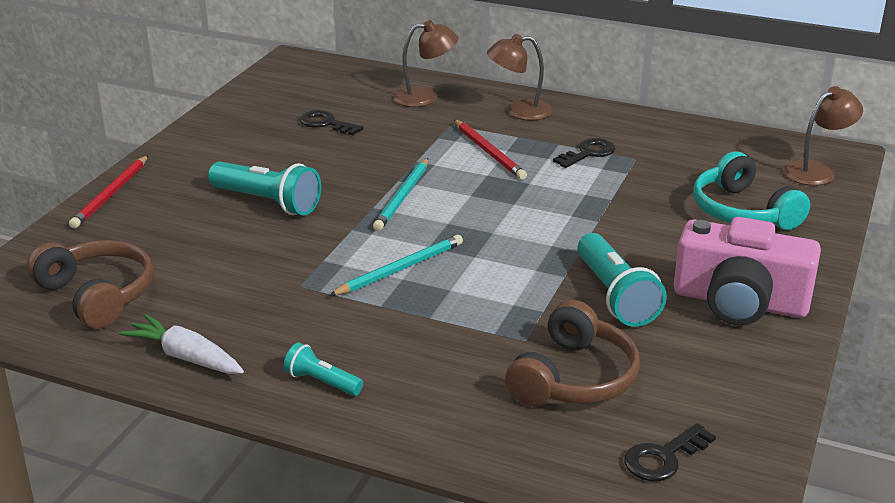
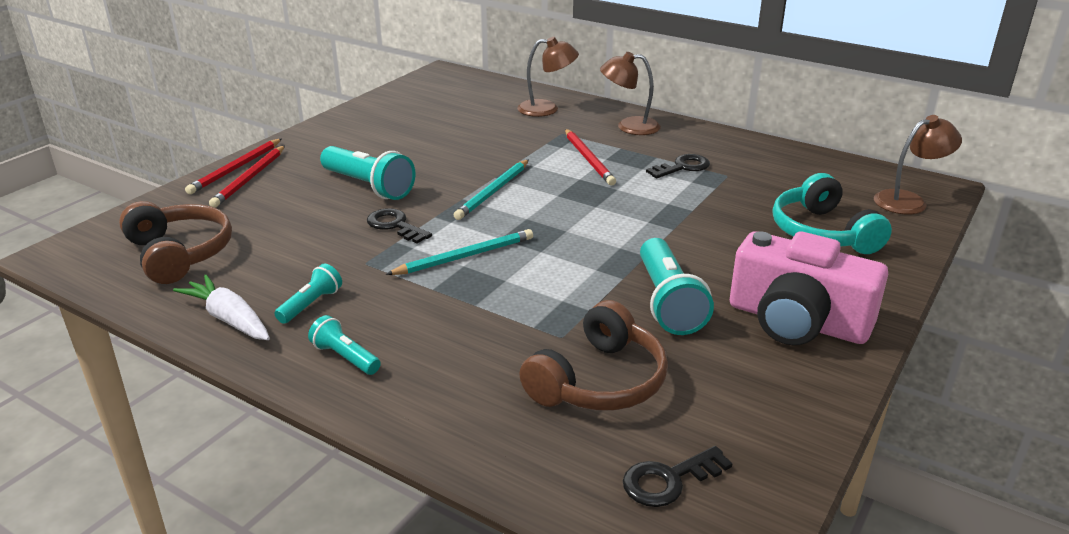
camera: 10 degrees right, 0 degrees up
black key [300,110,363,135] -> black key moved to [367,208,432,243]
none -> red pencil [209,145,285,208]
none -> turquoise flashlight [274,264,342,324]

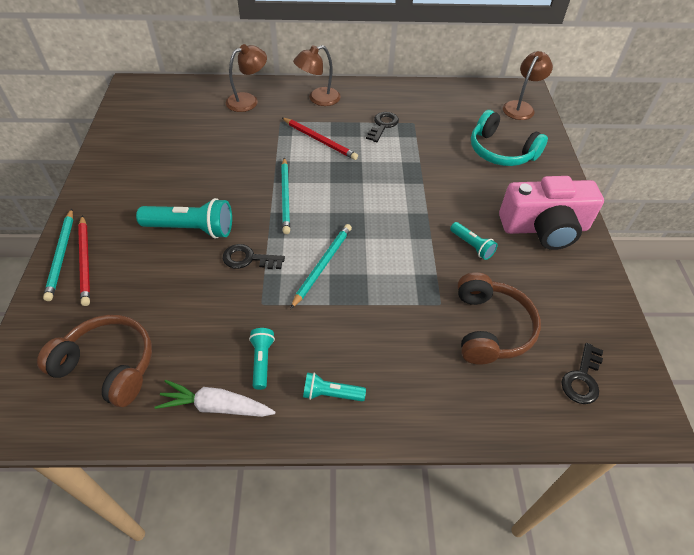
camera: 35 degrees left, 20 degrees up
red pencil [185,139,282,194] -> turquoise pencil [43,209,73,301]
turquoise flashlight [640,238,714,335] -> turquoise flashlight [450,222,497,260], size x0.55

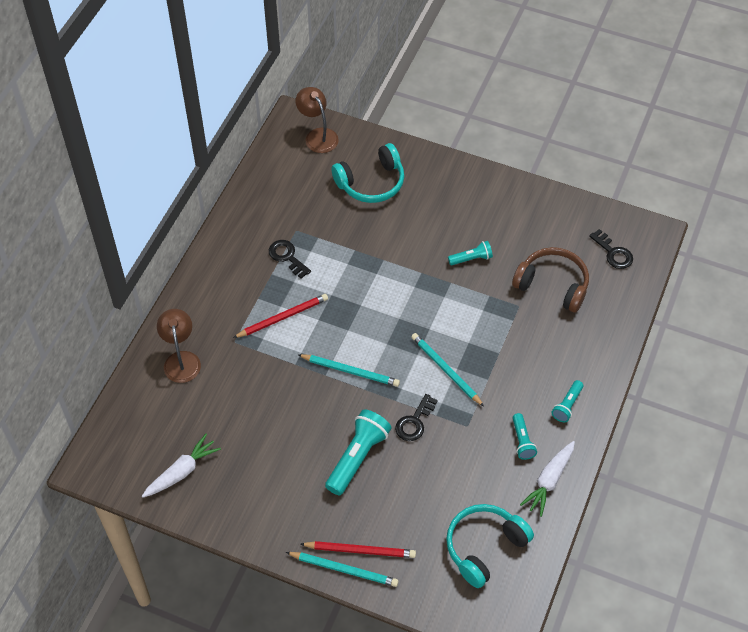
camera: 65 degrees left, 5 degrees up
brown headphones [37,315,152,407] -> turquoise headphones [446,504,534,588]
turquoise flashlight [249,328,275,390] -> turquoise flashlight turned 120 degrees counterclockwise [512,413,537,460]
brown lamp [293,45,341,106] -> none
pink camera [499,176,604,250] -> none
none -> white carrot [142,434,221,497]

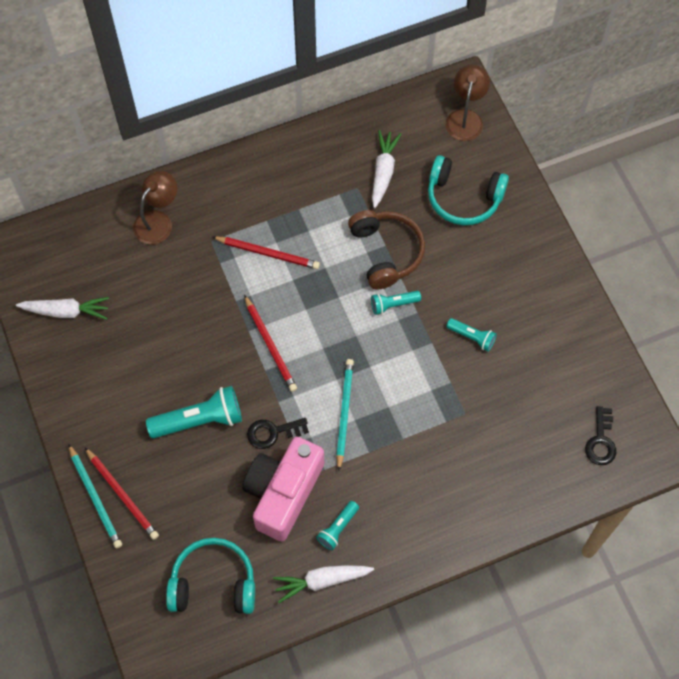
camera: 45 degrees right, 10 degrees up
black key [269,240,311,279] -> none
turquoise pencil [298,354,400,387] -> red pencil [244,295,297,392]
brown headphones [512,247,589,312] -> brown headphones moved to [348,210,425,290]
turquoise flashlight [552,380,583,422] -> turquoise flashlight moved to [371,291,421,315]
none -> pink camera [243,437,324,541]
none -> white carrot [372,130,401,208]

